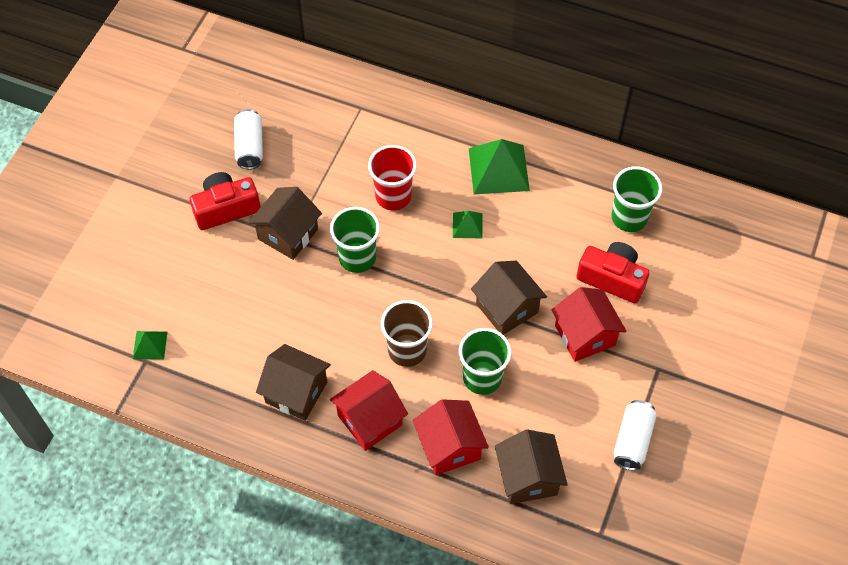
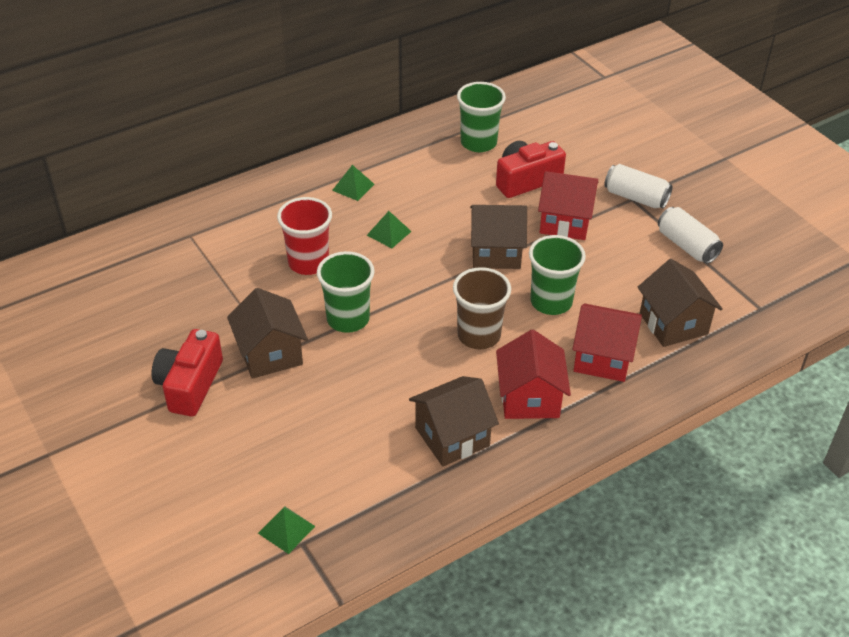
camera: 55 degrees left, 15 degrees down
white can [234,109,263,169] -> white can moved to [604,164,673,209]
green pyramid [469,139,530,194] -> green pyramid [332,165,374,201], size x0.52
brown house [495,430,568,504] -> brown house turned 45 degrees clockwise [638,259,723,347]

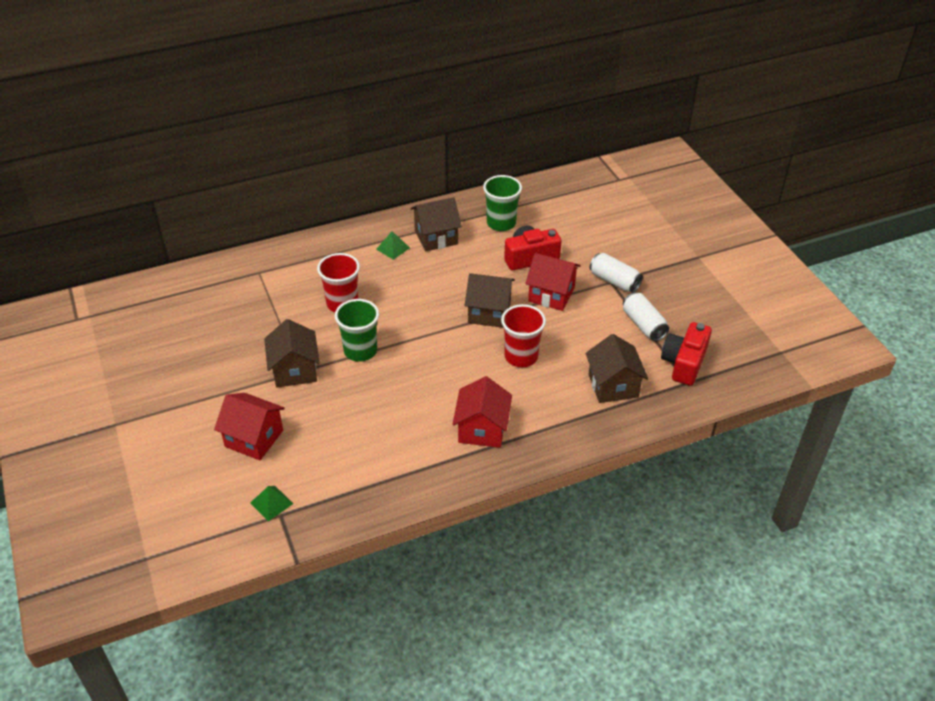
camera: 10 degrees right, 0 degrees up
red camera [152,329,223,416] -> red camera moved to [661,322,712,386]
green pyramid [367,211,412,248] -> none
brown house [409,376,499,467] -> brown house moved to [410,197,462,251]
brown cup [453,267,511,349] -> none
green cup [529,235,586,315] -> red cup [501,304,546,367]
red house [572,304,642,382] -> red house moved to [214,393,285,460]

